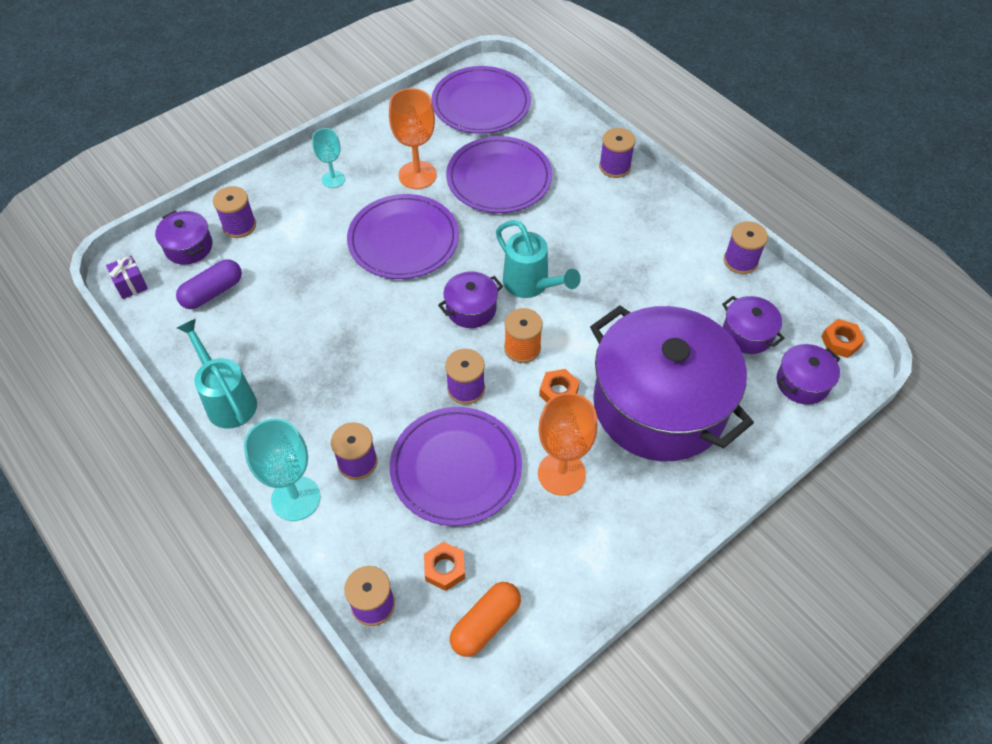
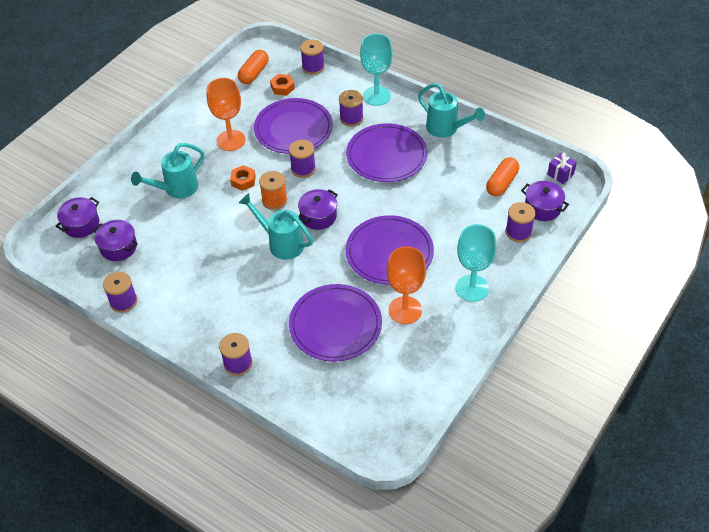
camera: 165 degrees right, 5 degrees down
purple capsule [176,259,242,309] -> orange capsule [486,157,519,196]
turquoise goblet [312,128,345,188] -> turquoise goblet [456,224,497,302], size x1.65
purple plate [431,66,531,134] -> purple plate moved to [346,123,427,182]
purple pot [590,305,754,461] -> turquoise watering can [131,143,204,199]
orange nut [821,319,865,358] -> none

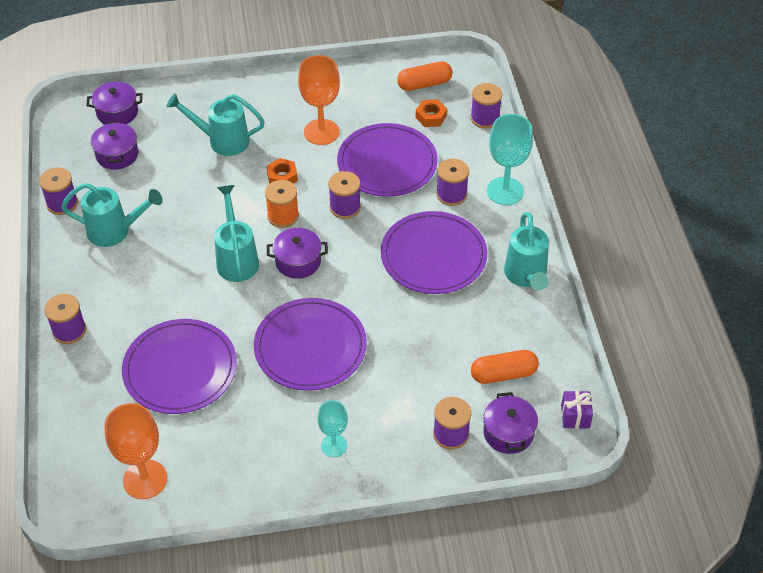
camera: 45 degrees right, 0 degrees up
orange goblet [387,246,426,324] -> orange goblet moved to [104,403,167,499]
turquoise goblet [456,224,497,302] -> turquoise goblet [317,400,348,457], size x0.61
none -> turquoise watering can [61,183,163,247]

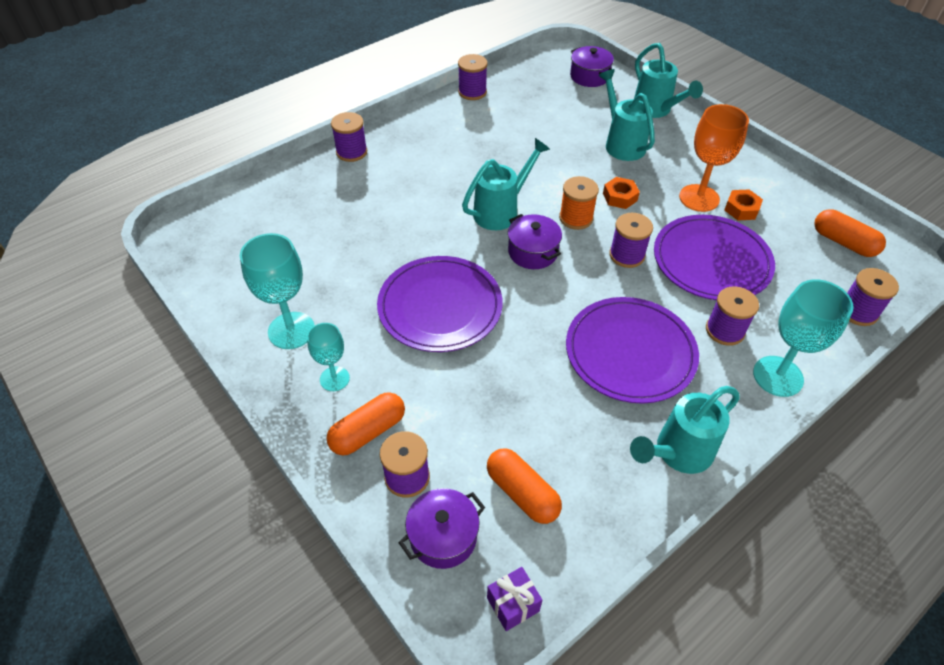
camera: 60 degrees right, 0 degrees up
turquoise watering can [61,183,163,247] -> turquoise watering can moved to [634,43,703,118]
purple pot [91,121,138,170] -> none
orange goblet [104,403,167,499] -> none
purple plate [122,319,237,414] -> none
orange nut [416,99,447,127] -> orange nut moved to [724,189,763,220]
none -> turquoise goblet [240,233,315,349]
none -> orange capsule [326,392,405,455]

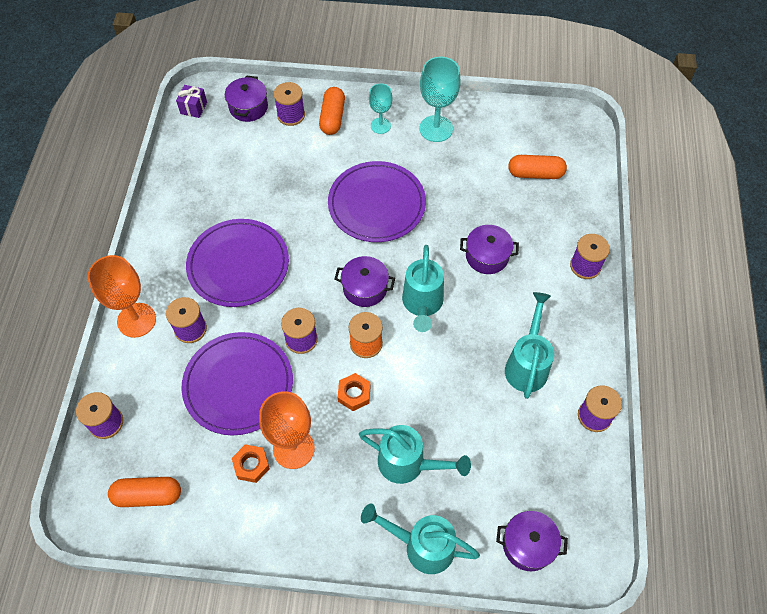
camera: 135 degrees right, 10 degrees up
orange capsule [487,448,562,524] -> orange capsule moved to [508,155,567,179]
turquoise watering can [630,386,740,474] -> turquoise watering can moved to [505,292,554,399]
turquoise goblet [753,280,854,397] -> orange goblet [88,255,156,338]
none -> purple pot [460,225,519,274]

